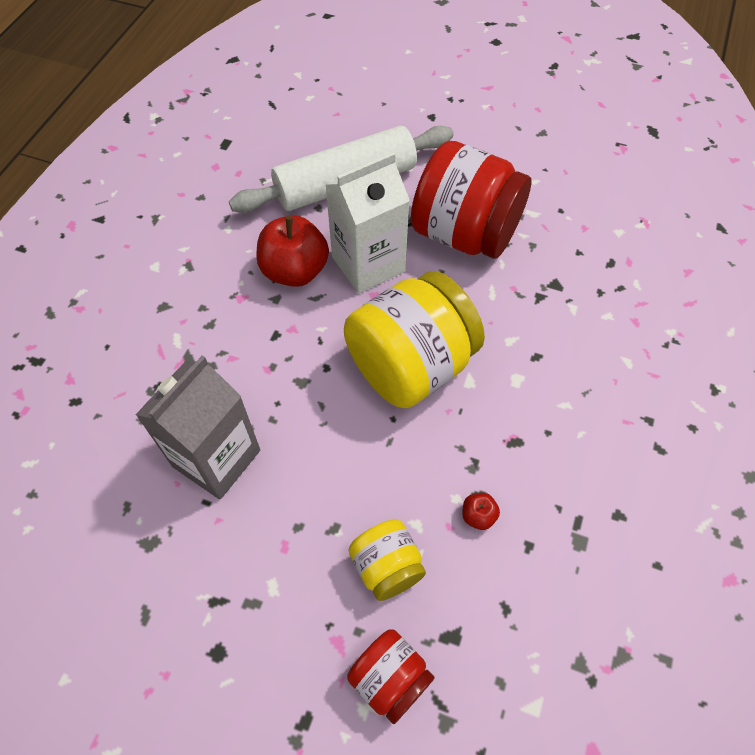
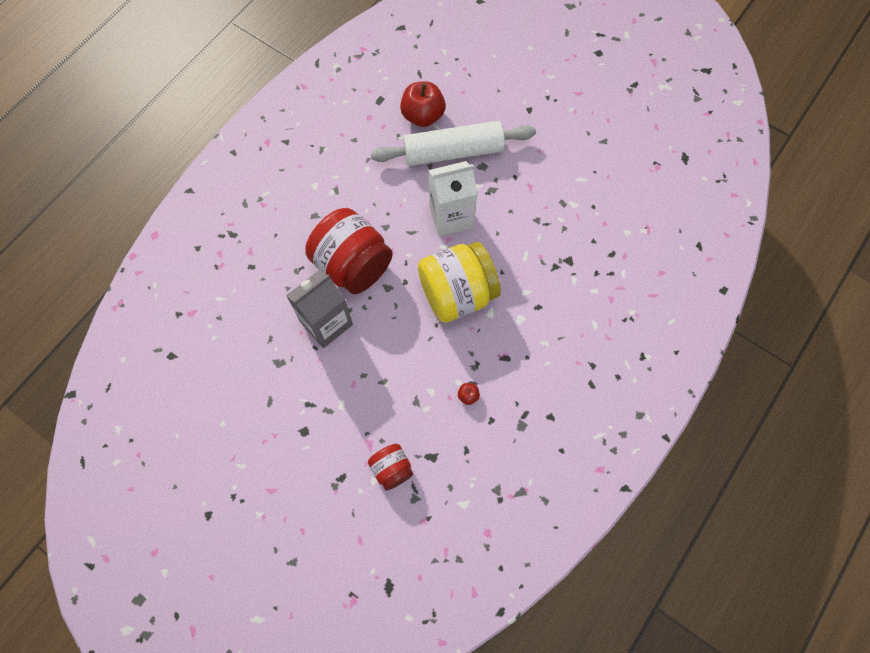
camera: 15 degrees right, 10 degrees up
red apple [257,215,329,287] -> red apple moved to [400,81,446,127]
yellow jar [349,519,426,601] -> none
red jar [411,141,532,258] -> red jar moved to [305,208,393,294]

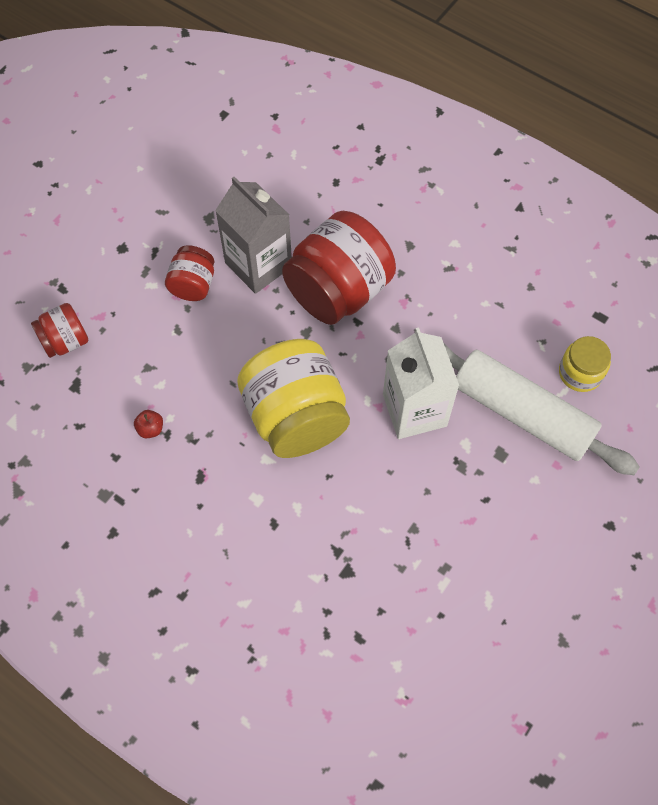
camera: 90 degrees right, 5 degrees down
white rolling pin [371,121,536,166] -> white rolling pin turned 45 degrees counterclockwise [444,344,640,475]
red apple [400,81,446,127] -> yellow jar [559,336,611,392]
none -> red jar [165,246,214,301]

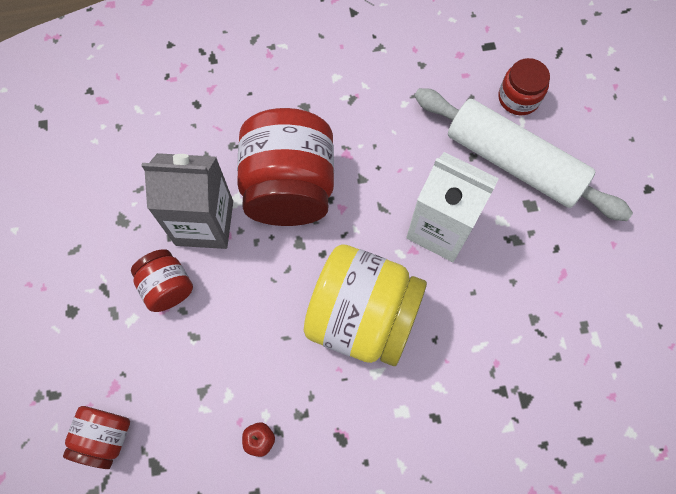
camera: 45 degrees left, 5 degrees up
white rolling pin [444,344,640,475] -> white rolling pin turned 45 degrees clockwise [414,88,633,221]
yellow jar [559,336,611,392] -> red jar [498,58,550,115]

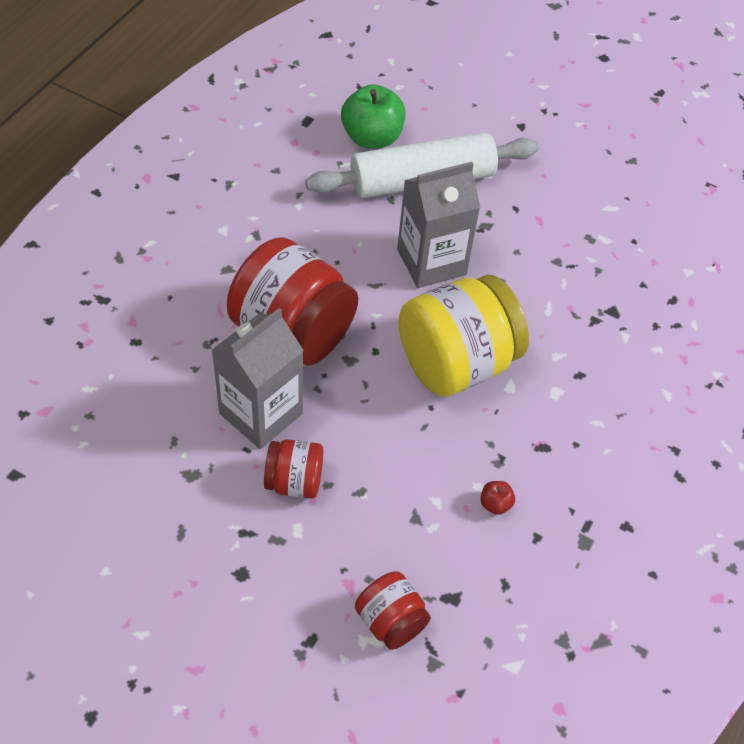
camera: 55 degrees left, 15 degrees down
white carton [406,152,499,262] -> grey carton [397,162,480,288]
red jar [498,58,550,115] -> green apple [341,84,406,149]

